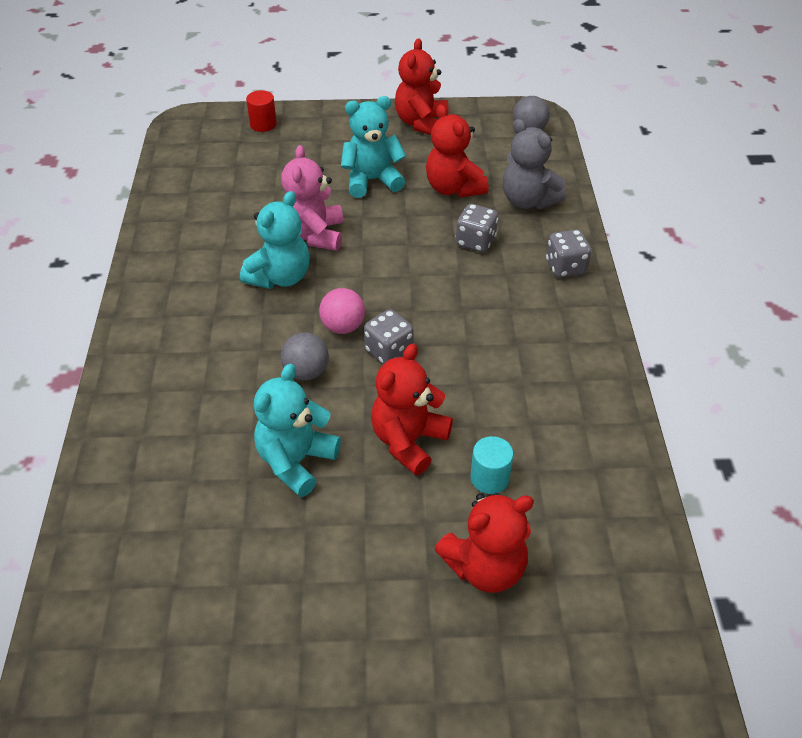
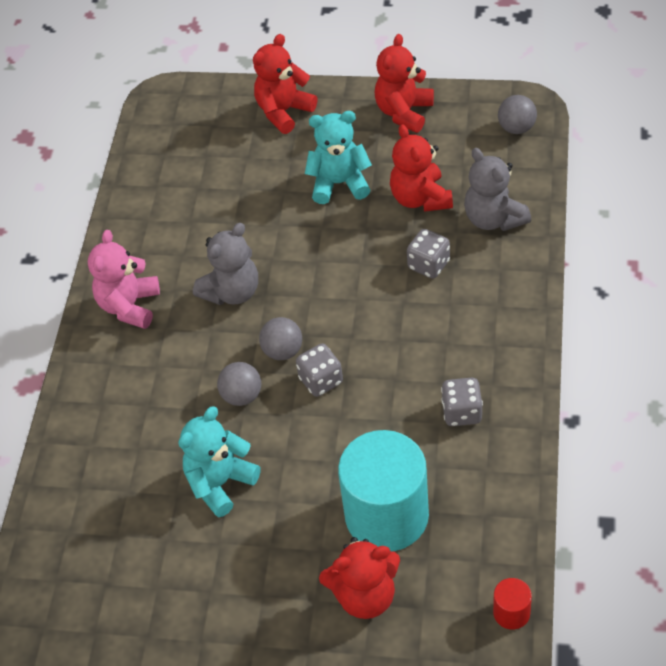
camera: 15 degrees right, 5 degrees up
turquoise teddy bear [240,191,310,289] -> grey teddy bear [193,223,258,305]
red cylinder [246,90,277,132] -> red cylinder moved to [493,578,532,630]
pink teddy bear [281,145,343,251] -> pink teddy bear moved to [88,230,160,329]
pink ball [319,288,365,334] -> grey ball [259,317,302,360]
red teddy bear [371,343,453,475] -> red teddy bear moved to [253,34,318,134]
turquoise cylinder [471,436,513,494] -> turquoise cylinder [338,430,429,552], size x2.40
grey dice [546,229,591,278] -> grey dice moved to [441,377,483,426]

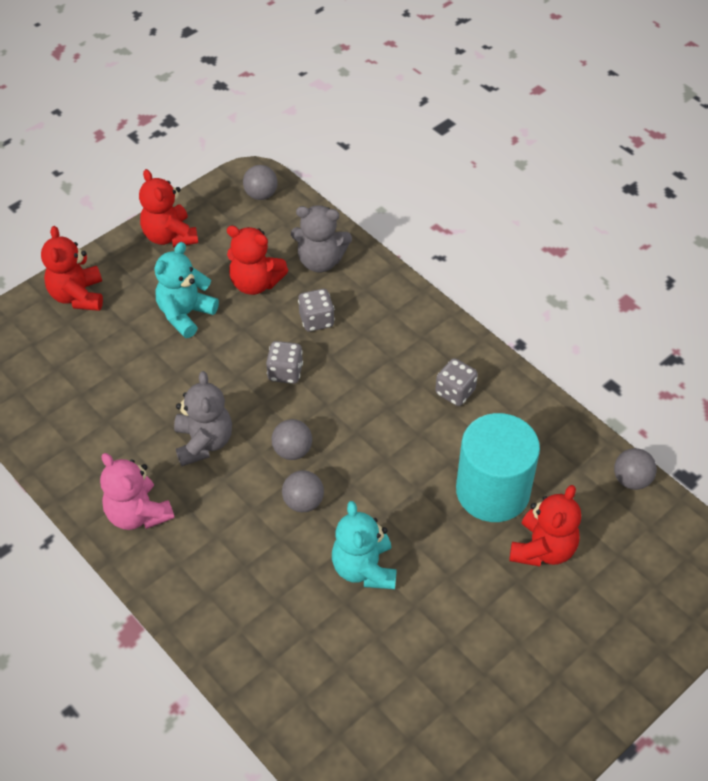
camera: 55 degrees left, 0 degrees up
grey dice [296,343,343,397] -> grey dice moved to [266,341,303,384]
red cylinder [493,578,532,630] -> grey ball [614,448,657,490]

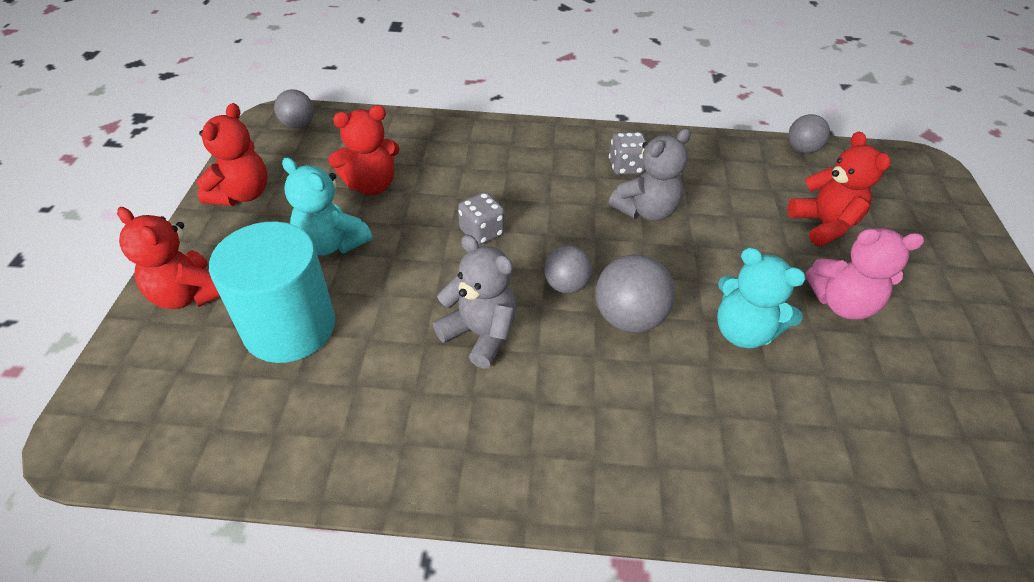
camera: 45 degrees left, 5 degrees down
pink teddy bear [100,453,174,530] -> pink teddy bear moved to [805,228,924,319]
red teddy bear [139,169,198,247] -> red teddy bear turned 90 degrees counterclockwise [196,103,268,206]
turquoise teddy bear [154,242,219,338] -> turquoise teddy bear turned 45 degrees counterclockwise [282,157,372,256]
grey ball [282,470,324,512] -> grey ball [595,254,675,333], size x1.54
grey teddy bear [291,205,352,272] -> grey teddy bear moved to [609,128,691,221]
grey dice [298,289,335,332] -> none
turquoise cylinder [456,413,540,522] -> turquoise cylinder moved to [209,222,335,363]

